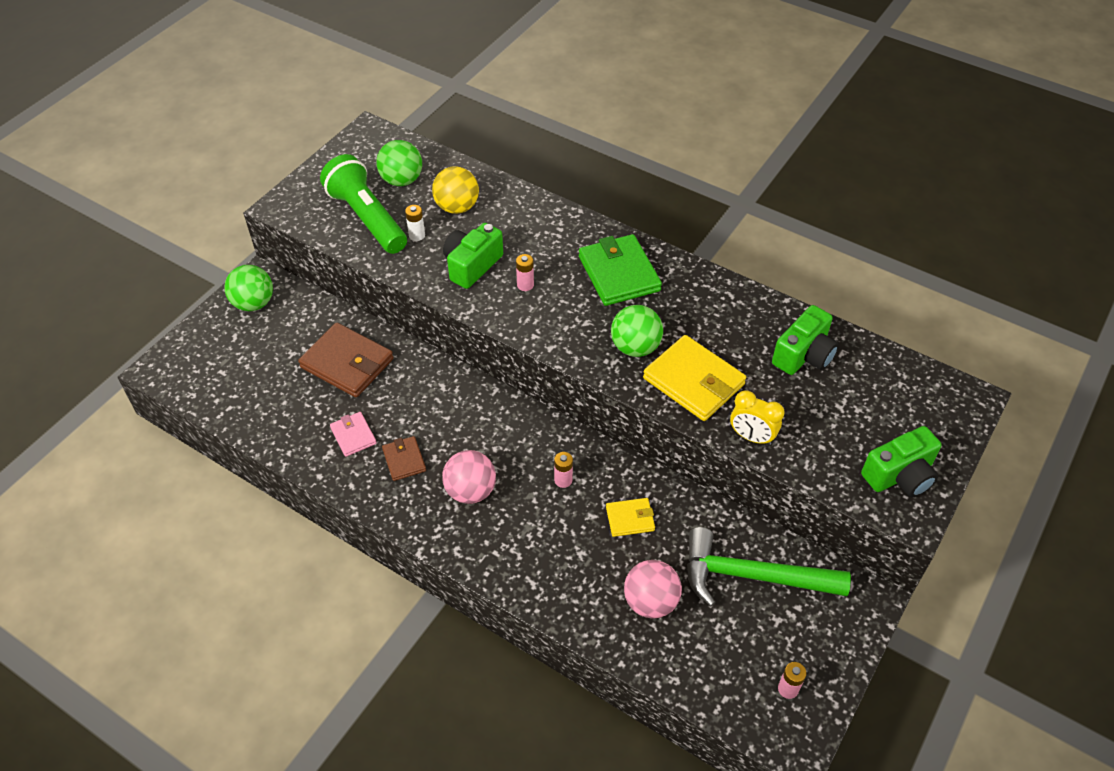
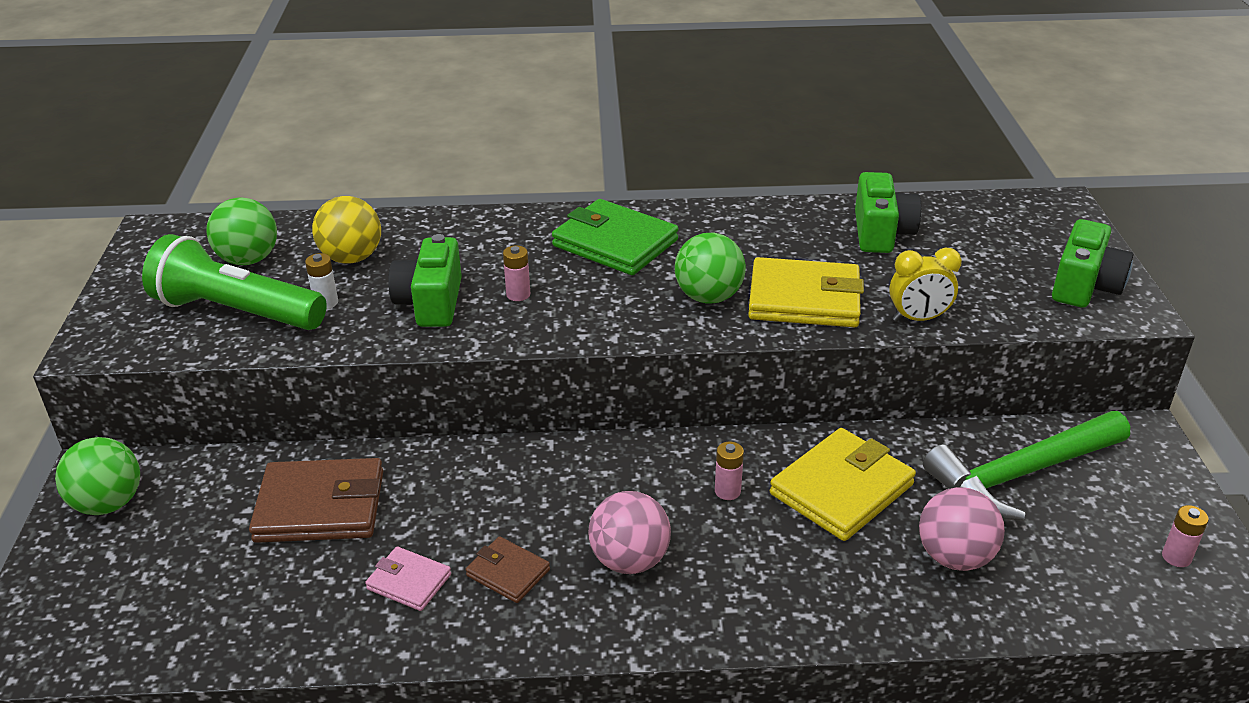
camera: 35 degrees left, 15 degrees down
yellow wallet [606,498,655,537] -> yellow wallet [770,428,916,541], size x1.88

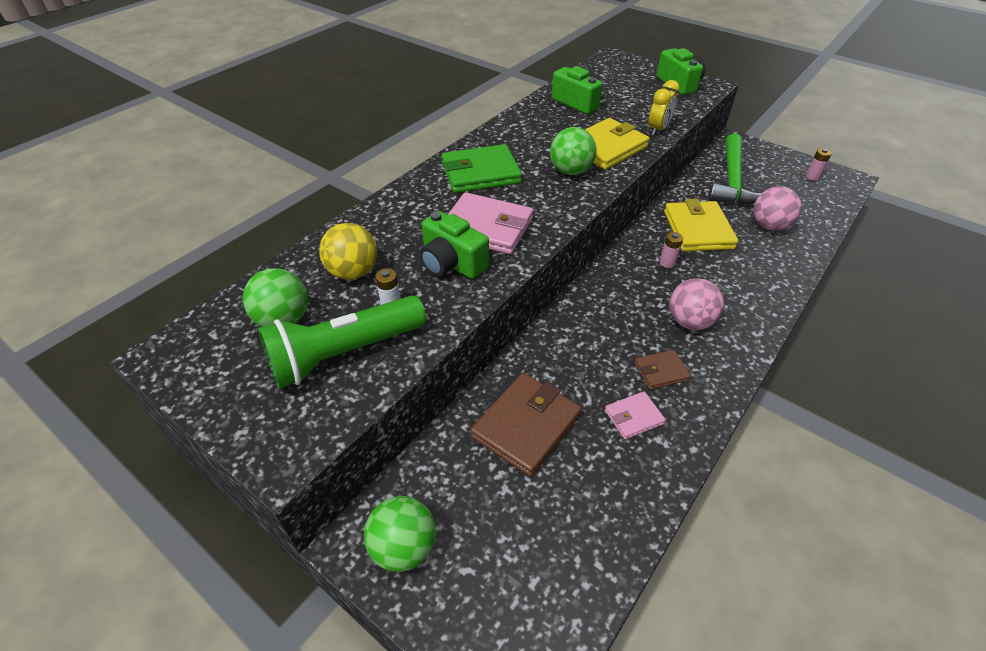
camera: 50 degrees left, 10 degrees up
pink battery [503,245,530,301] -> pink wallet [448,192,533,254]

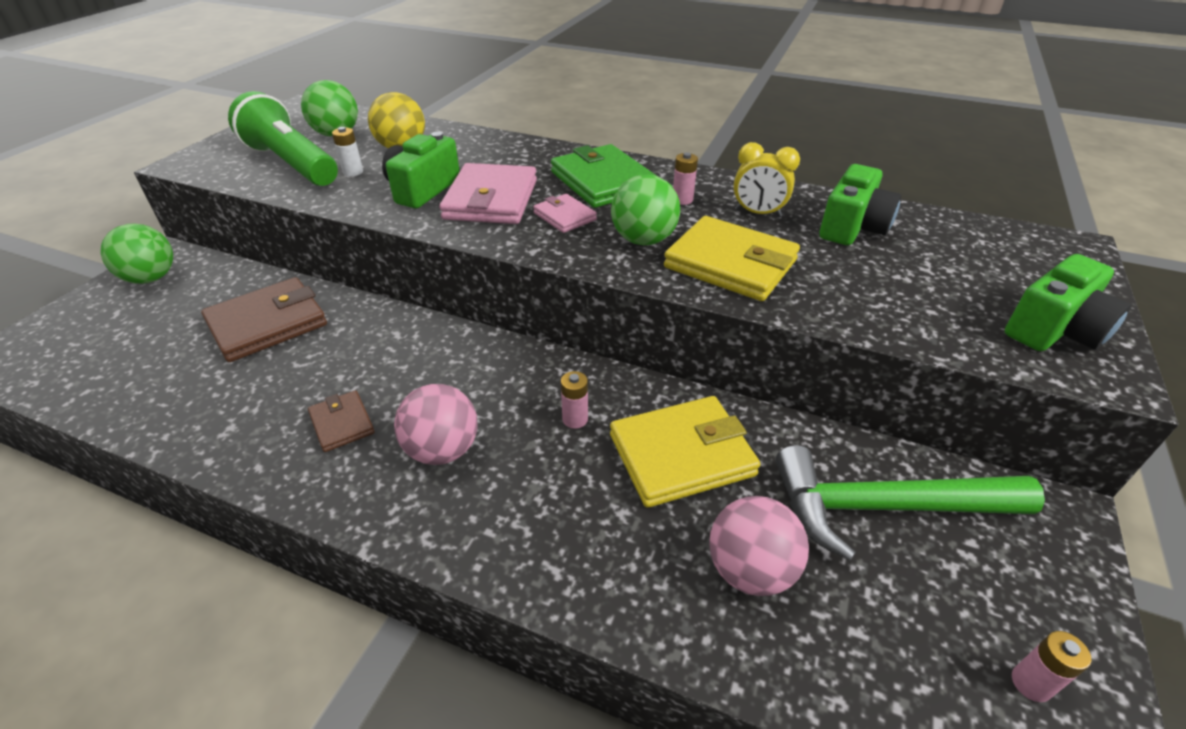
camera: 75 degrees right, 5 degrees down
brown wallet [470,373,581,477] -> brown wallet turned 60 degrees counterclockwise [201,277,327,362]
pink wallet [605,391,666,440] -> pink wallet moved to [533,194,597,233]
yellow clock [649,80,679,136] -> yellow clock moved to [734,142,800,217]
none -> pink battery [673,152,698,205]

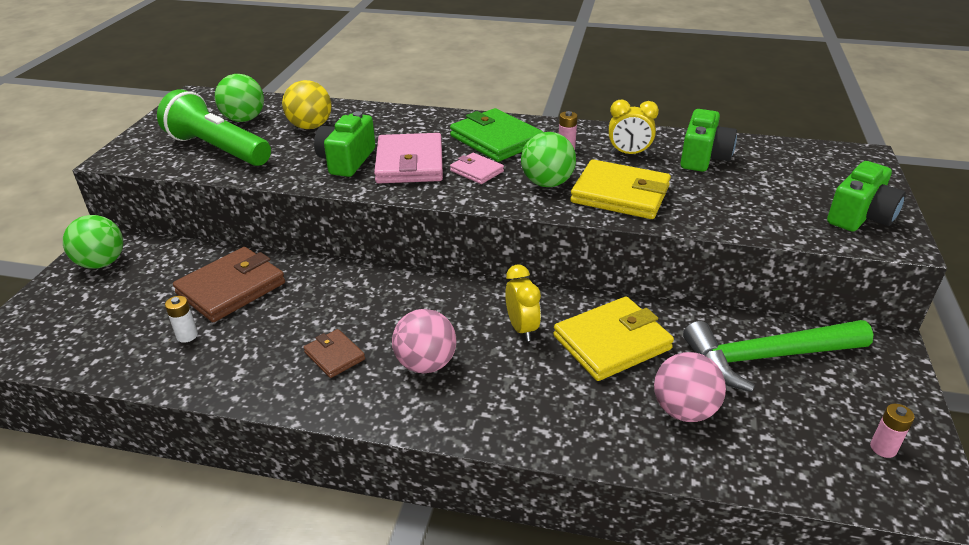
camera: 10 degrees left, 5 degrees down
white battery [332,127,363,176] -> white battery moved to [165,296,198,343]
pink battery [561,371,588,429] -> yellow clock [505,265,541,341]

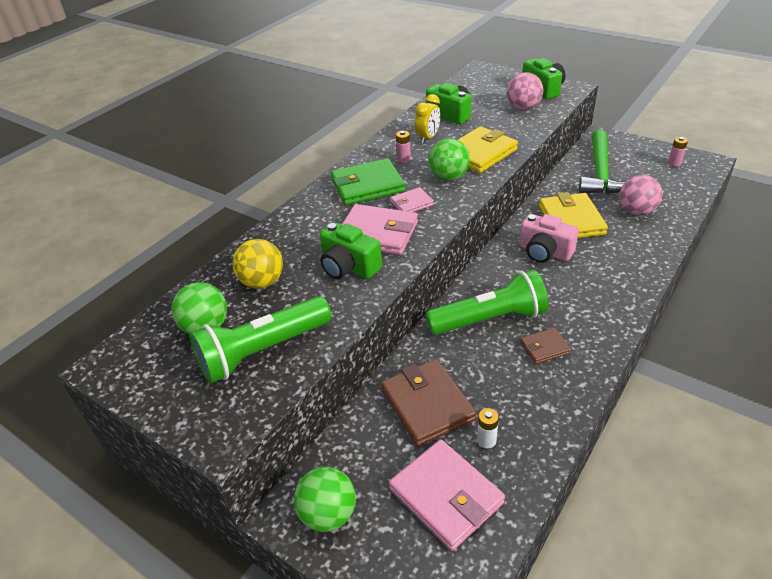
camera: 65 degrees left, 5 degrees up
pink ball [392,309,456,373] -> pink ball moved to [507,72,543,110]
yellow clock [505,265,541,341] -> pink camera [519,214,579,263]
none -> pink wallet [389,440,505,551]
none -> green flashlight [426,269,549,335]

